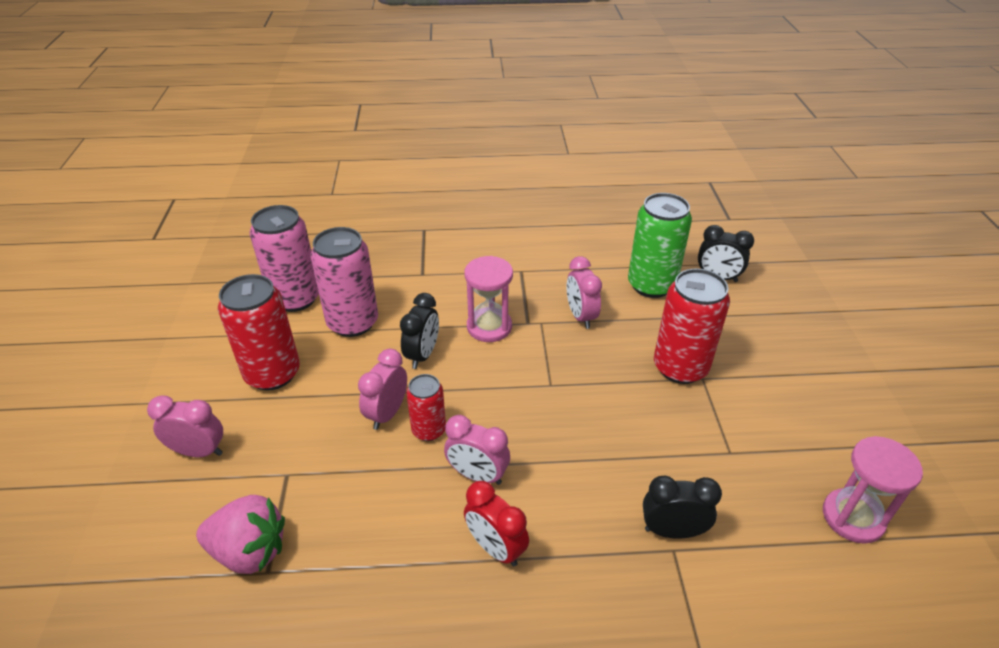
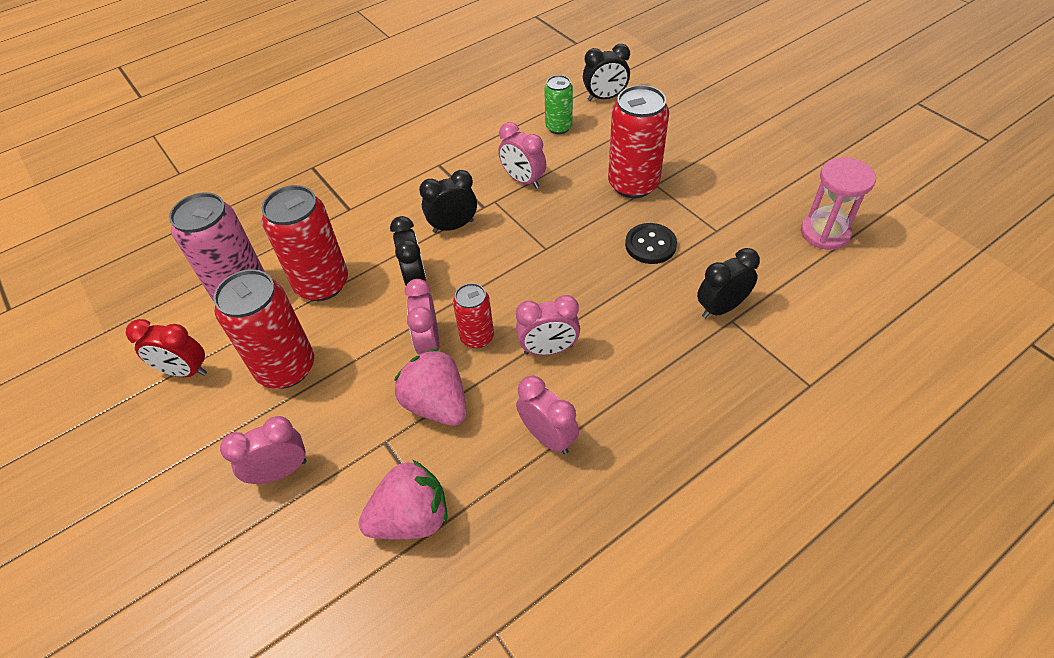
camera: 30 degrees left, 10 degrees up
pink can [311,227,378,337] -> red can [261,185,348,301]
red clock [464,481,529,566] -> red clock moved to [126,319,207,377]
pink hourglass [465,256,513,342] -> black clock [419,170,477,233]
green can [628,193,692,298] -> green can [544,75,573,134], size x0.57
none -> pink strawberry [394,348,467,426]
none -> pink clock [516,376,579,454]
none -> black button [625,223,677,264]

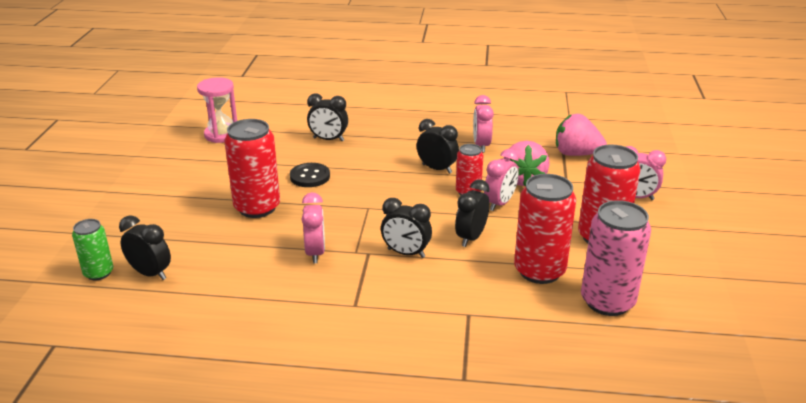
camera: 140 degrees left, 20 degrees down
red clock [126,319,207,377] -> none
pink clock [516,295,580,355] -> black clock [417,119,459,174]
green can [544,75,573,134] -> green can moved to [72,219,113,281]

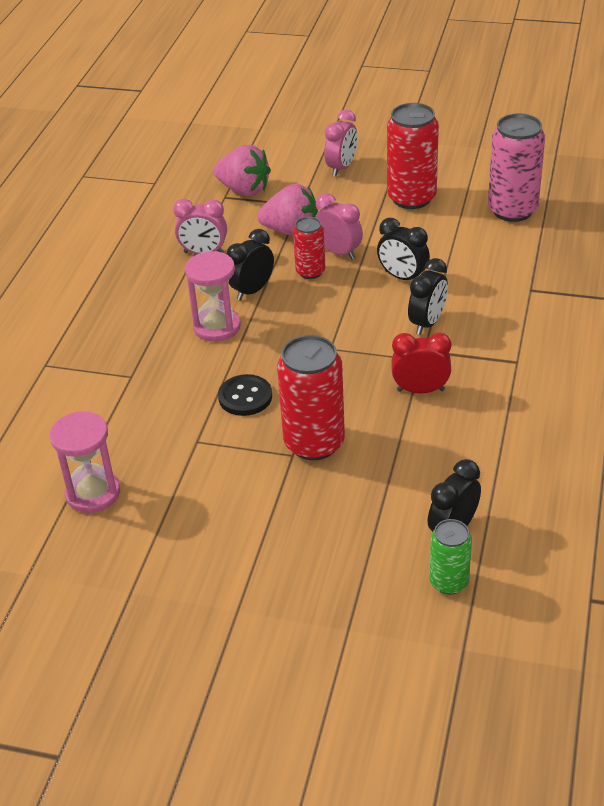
camera: 80 degrees left, 10 degrees up
pink clock [302,192,325,263] -> red clock [391,332,451,393]
black clock [307,94,348,141] -> none
red can [514,174,576,284] -> none
pink strawberry [556,114,607,156] -> pink strawberry turned 90 degrees counterclockwise [214,145,271,196]
none -> pink hourglass [185,251,241,342]

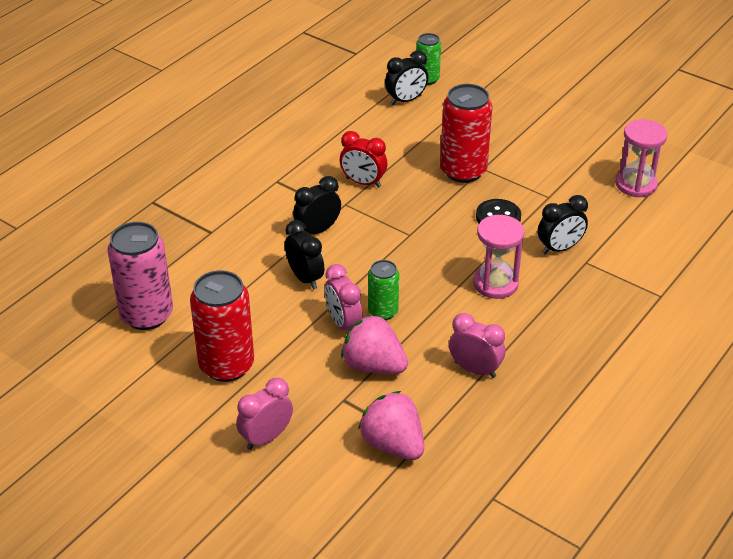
camera: 160 degrees left, 0 degrees up
black clock [227,229,274,301] -> black clock moved to [538,195,588,255]
red can [293,217,325,279] -> green can [368,260,399,320]

